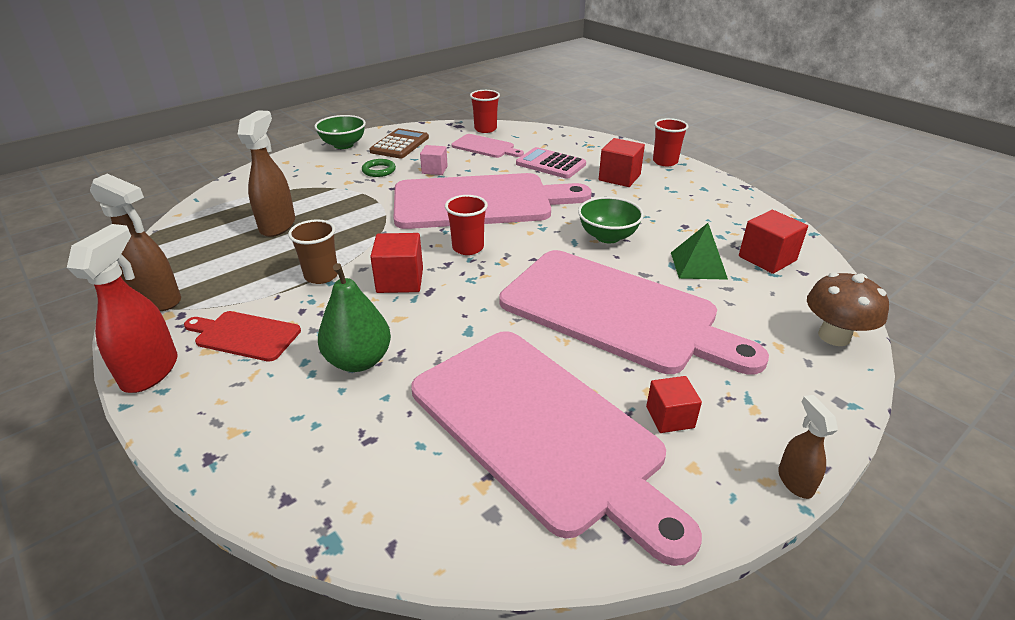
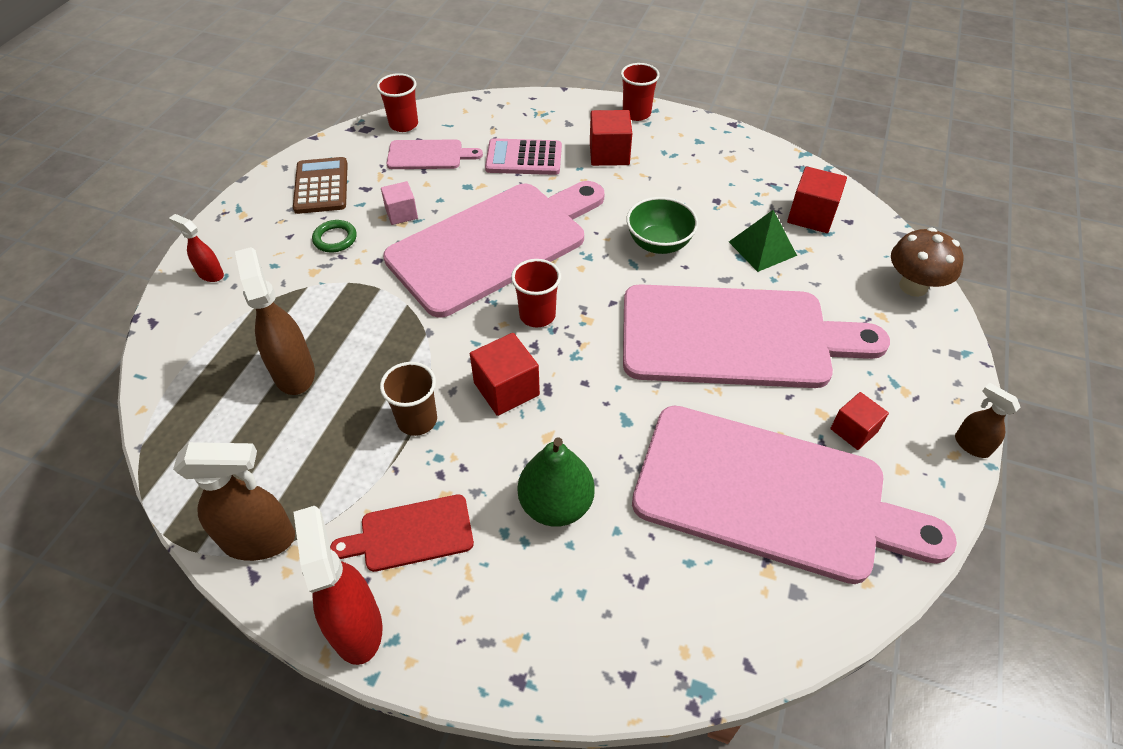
camera: 30 degrees left, 15 degrees up
green bowl [314,115,366,149] -> none
none -> red spray bottle [169,214,224,282]

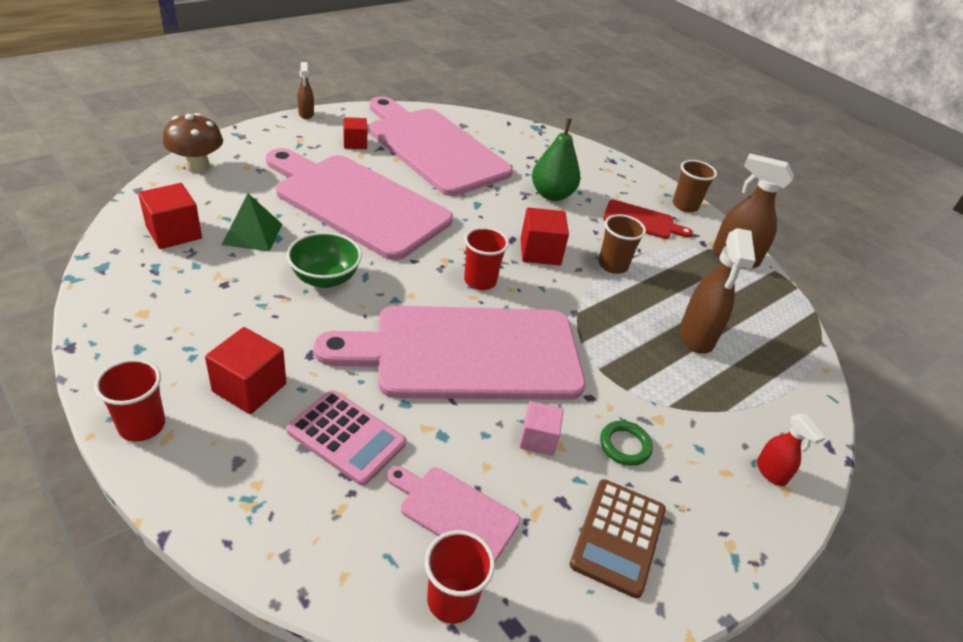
camera: 155 degrees left, 10 degrees down
red spray bottle [294,506,382,665] -> brown cup [673,160,717,212]

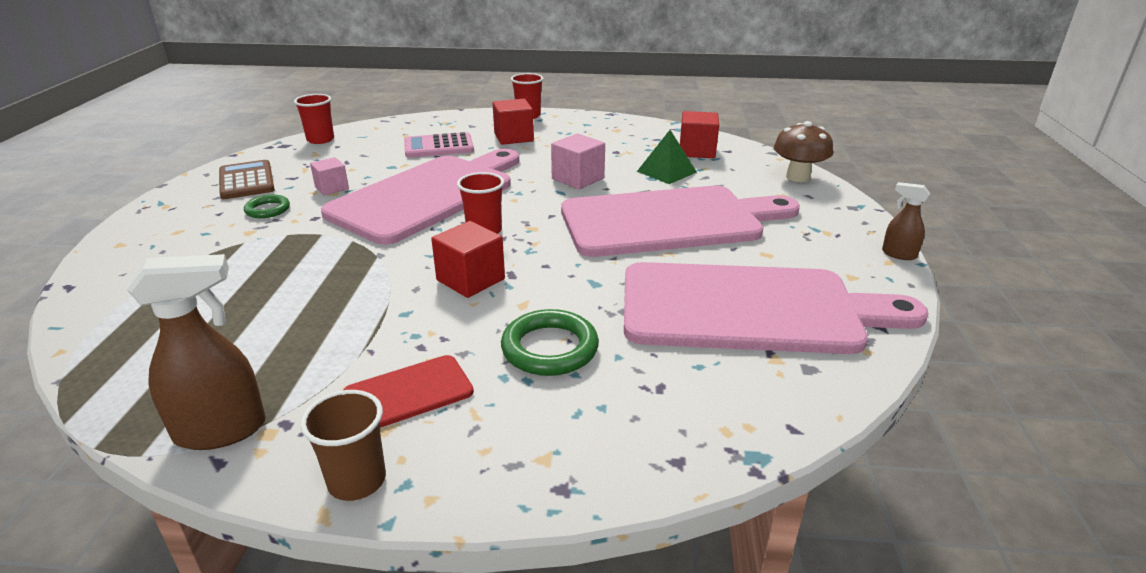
camera: 140 degrees right, 10 degrees down
green bowl [287,232,362,288] -> pink cube [551,134,605,189]
red cube [343,117,367,149] -> none
pink cutting board [387,466,521,562] -> none
green pear [532,118,581,201] -> green ring [501,309,599,376]
brown cup [598,214,646,274] -> none
brown spray bottle [680,228,755,354] -> none
red spray bottle [757,414,826,486] -> none

